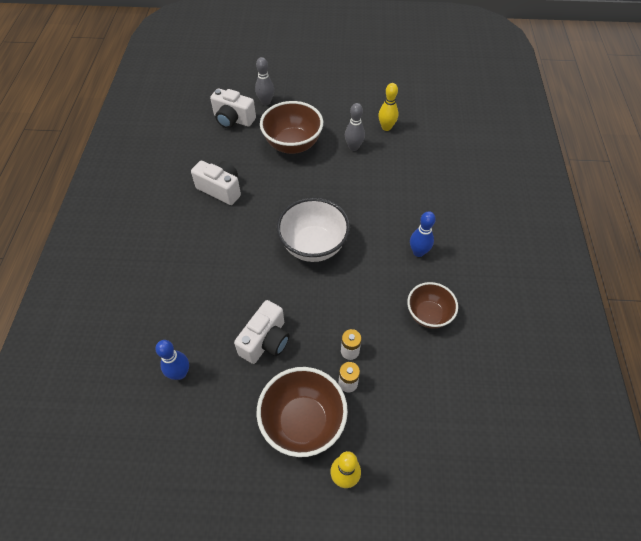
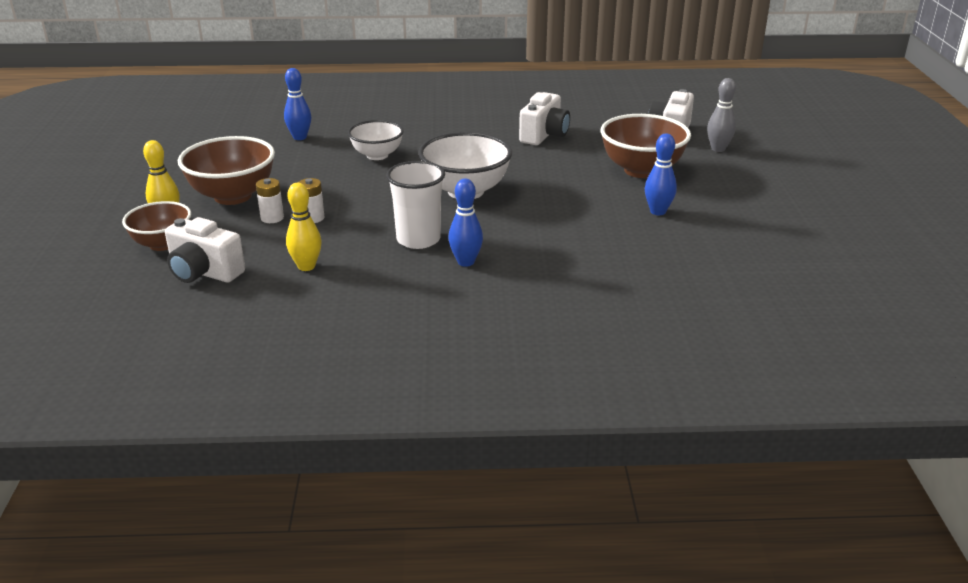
camera: 85 degrees right, 25 degrees down
white camera [234,300,289,364] -> white camera moved to [165,217,245,283]
grey bowling pin [345,103,365,151] -> blue bowling pin [645,134,677,215]
yellow bowling pin [378,83,398,131] -> yellow bowling pin moved to [286,183,321,271]
brown bowl [407,282,458,329] -> brown bowl moved to [122,201,191,251]
none -> white bowl [348,120,404,160]
none -> white cup [386,161,445,249]

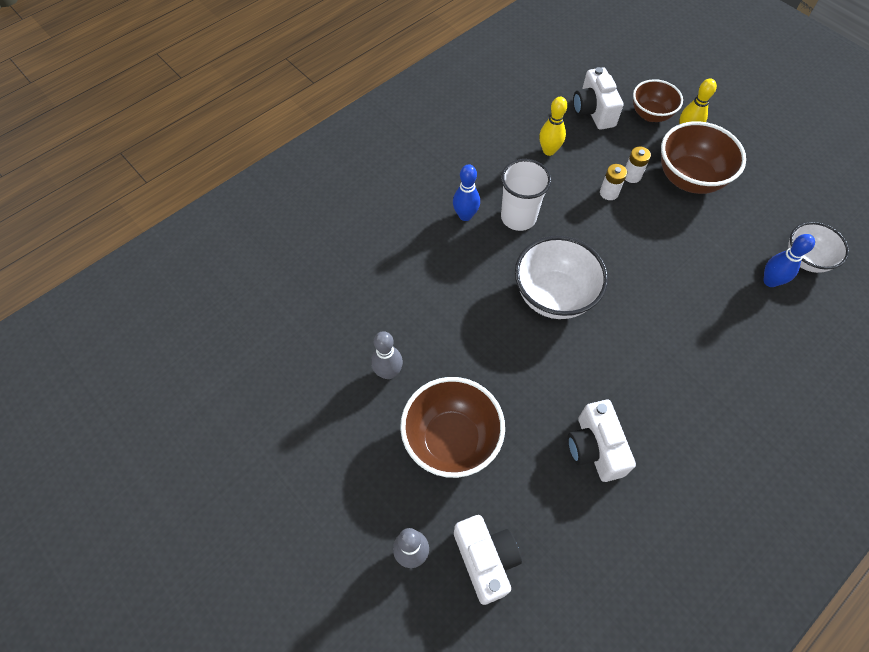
camera: 140 degrees right, 30 degrees up
white camera [165,217,245,283] -> white camera turned 90 degrees counterclockwise [573,67,624,130]
white bowl [348,120,404,160] -> white bowl moved to [788,222,849,273]
blue bowling pin [645,134,677,215] -> grey bowling pin [371,331,403,379]

